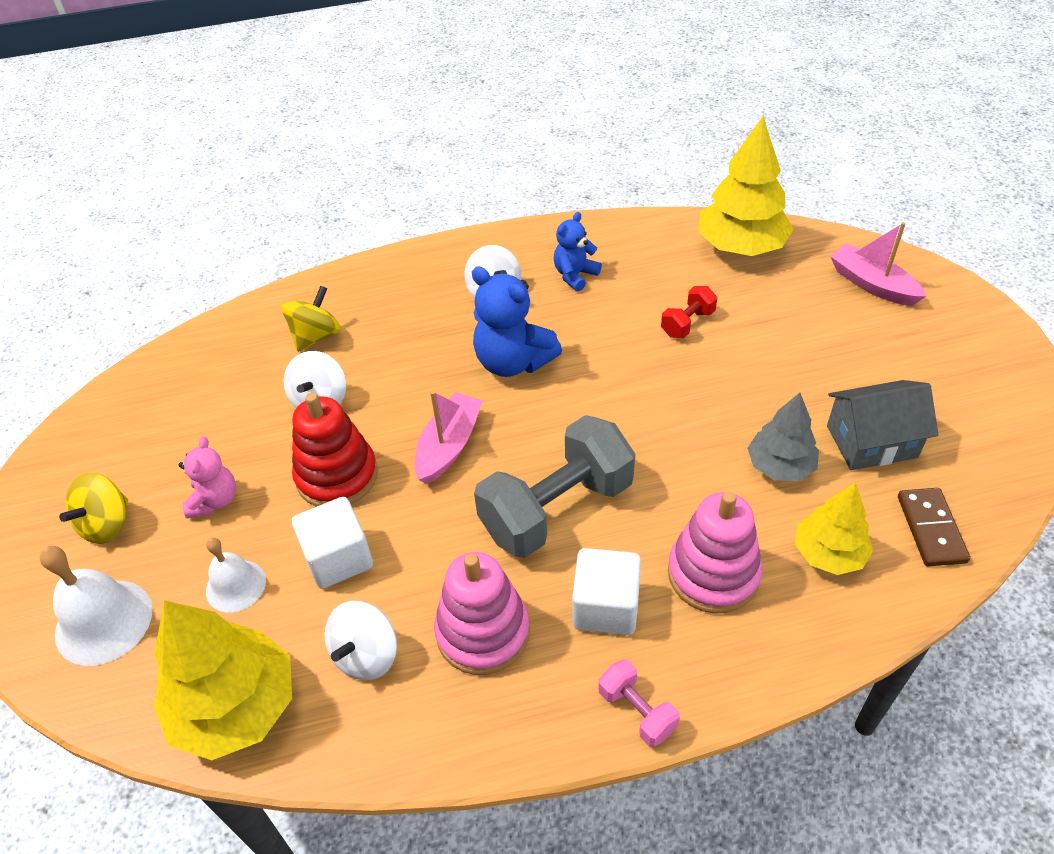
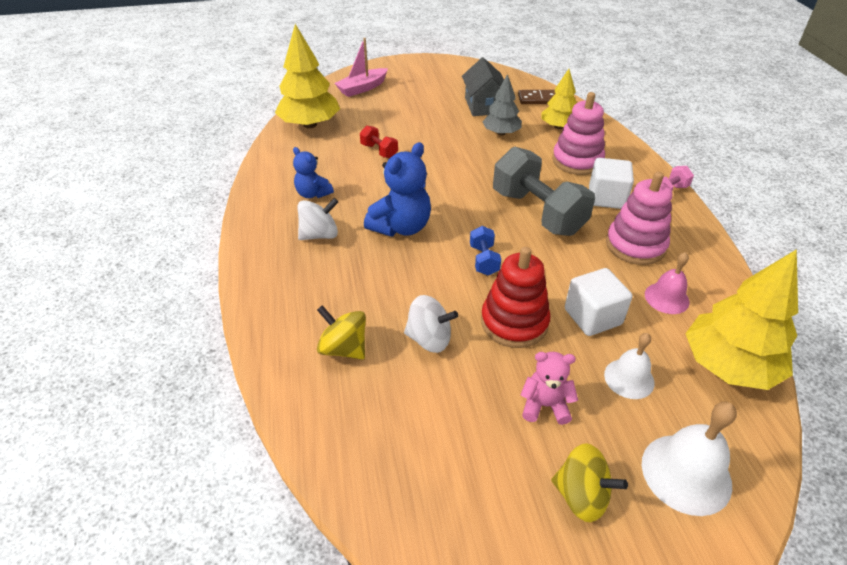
camera: 90 degrees left, 5 degrees down
white spinning top [325,601,397,680] -> pink bell [645,252,690,314]
pink boat [415,391,483,484] -> blue dumbbell [470,226,501,276]

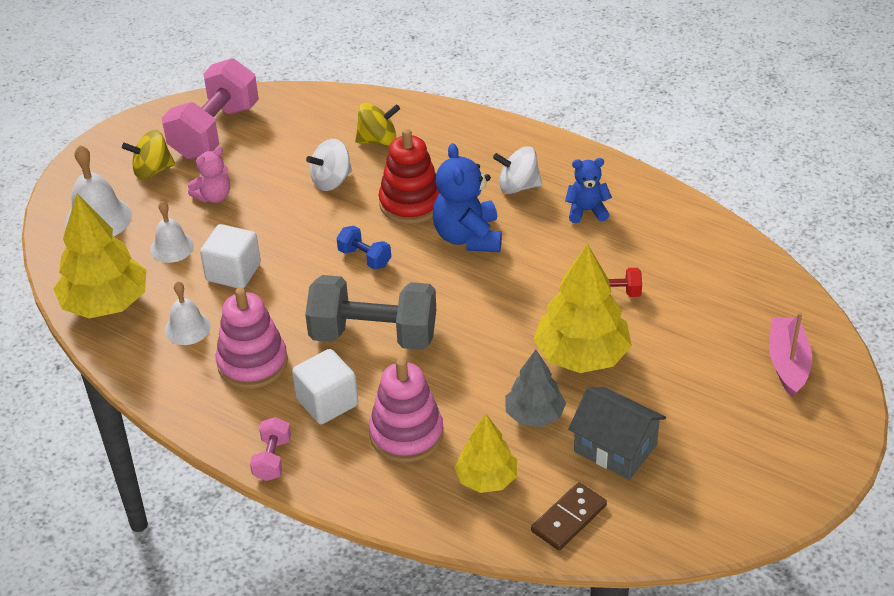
camera: 135 degrees right, 0 degrees up
yellow tree [275,24,340,128] -> yellow tree moved to [533,243,632,373]
white spinning top [298,198,338,240] -> white spinning top turned 75 degrees clockwise [493,146,542,194]
red stacking toy [481,247,551,348] -> red stacking toy moved to [378,129,439,224]
pink bell [645,252,690,314] -> white bell [165,281,211,345]
none -> pink dumbbell [162,58,259,159]

